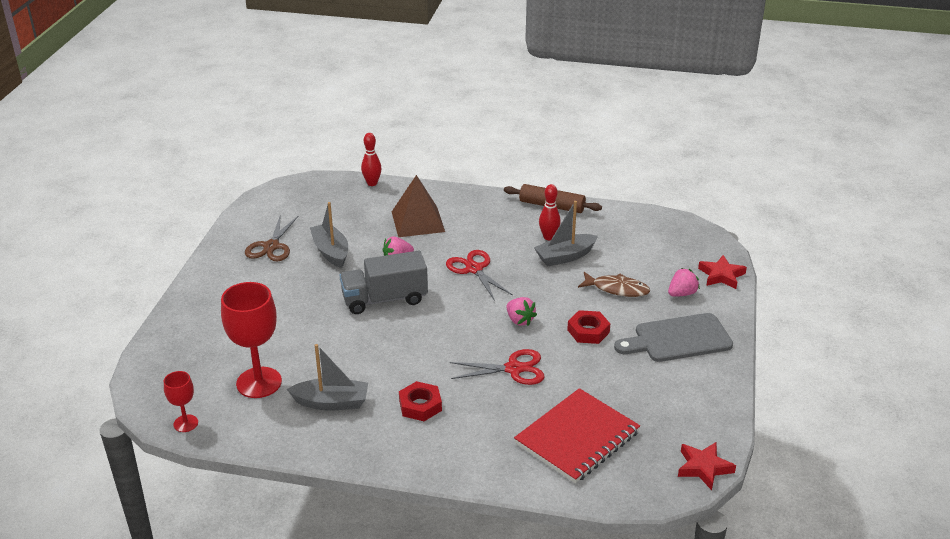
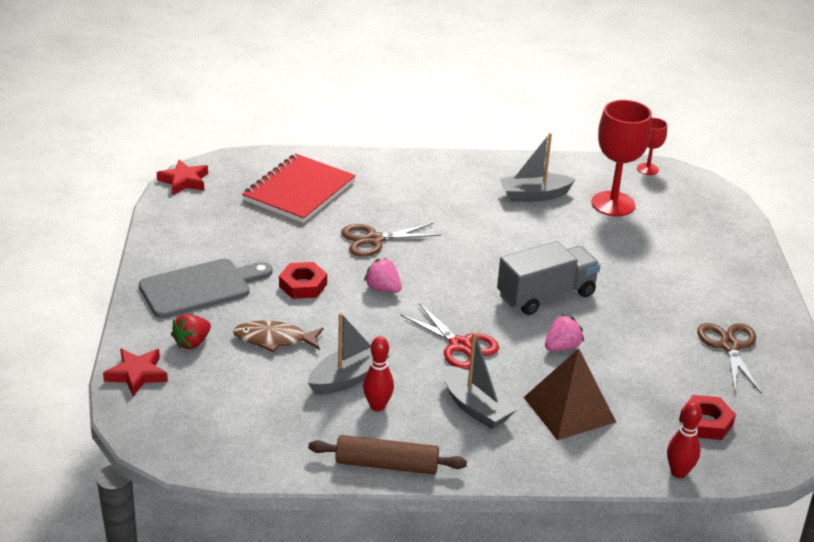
camera: 165 degrees right, 0 degrees up
grey boat [310,202,348,268] -> grey boat moved to [442,332,517,429]
red nut [399,381,442,421] -> red nut moved to [679,395,736,440]
red scissors [450,349,544,385] -> brown scissors [341,223,441,257]
pink strawberry [668,268,700,297] -> red strawberry [171,314,211,349]

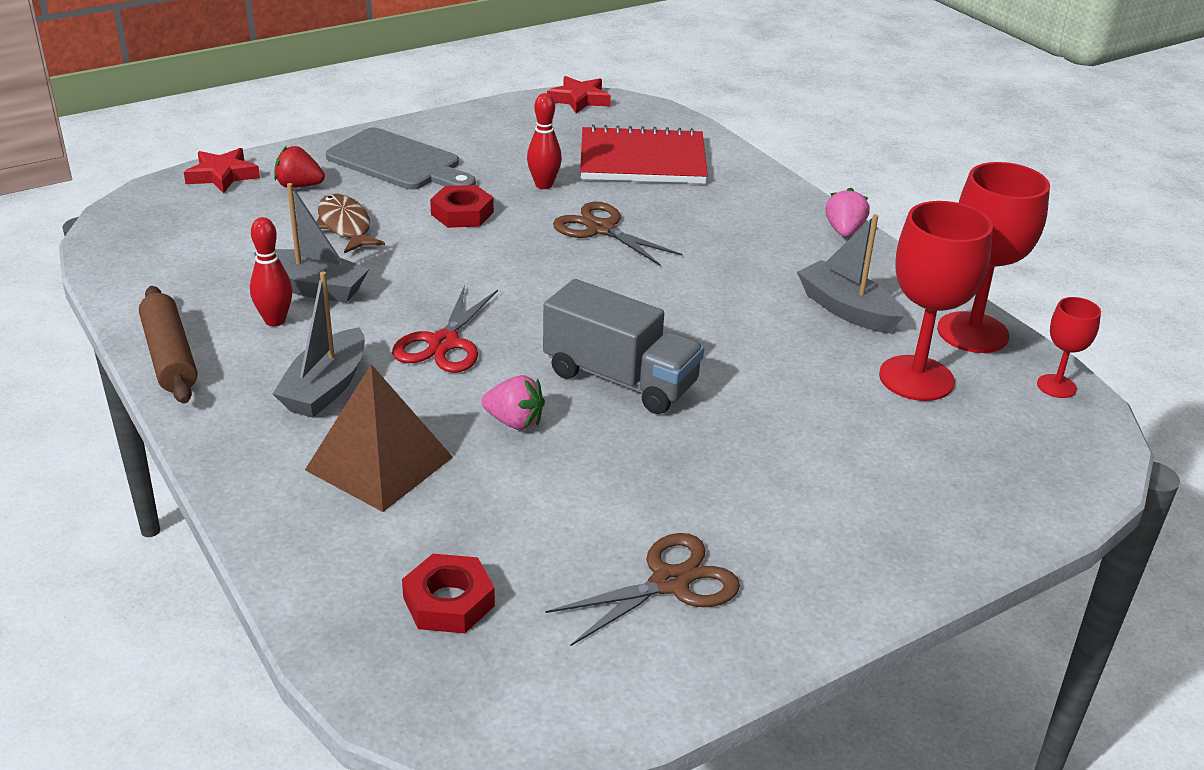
camera: 60 degrees right, 0 degrees up
pink strawberry [364,258,402,293] -> pink strawberry moved to [826,188,870,237]
red bowling pin [667,402,702,478] -> red bowling pin moved to [527,93,562,189]
none -> red goblet [937,162,1050,353]

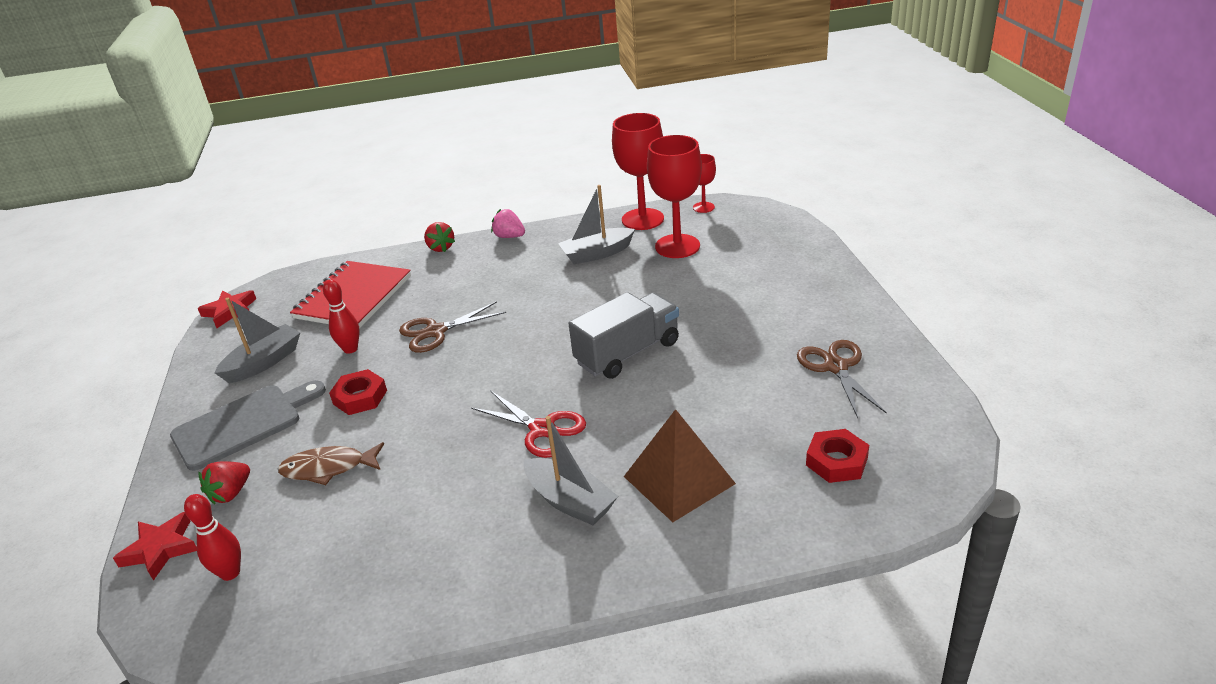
camera: 65 degrees left, 0 degrees up
brown rolling pin [139,286,197,404] -> none
red bowling pin [250,217,292,326] -> red bowling pin moved to [184,494,241,581]
grey boat [254,183,369,303] -> grey boat moved to [215,298,300,383]
pink strawberry [481,375,545,430] -> none
none -> red strawberry [424,222,455,252]

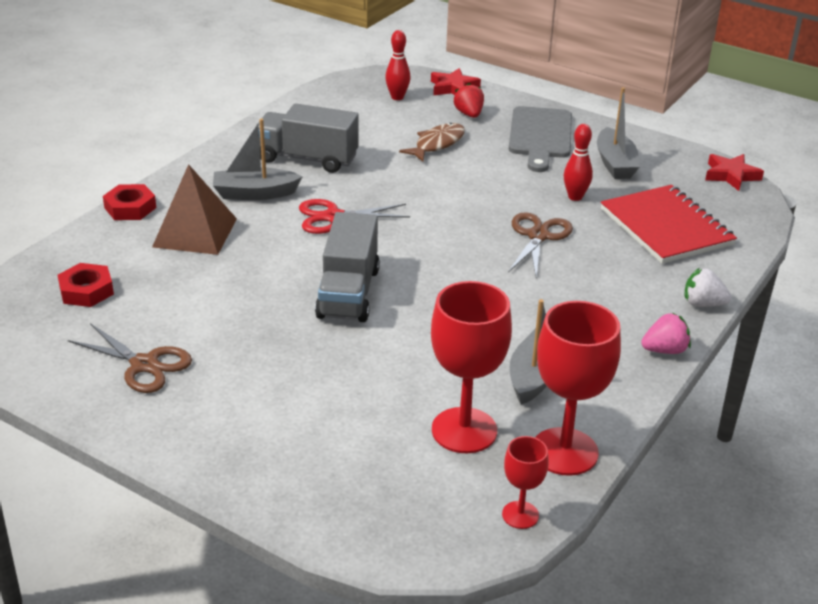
camera: 130 degrees right, 0 degrees up
red nut [329,369,387,415] -> red nut moved to [103,184,156,220]
red strawberry [424,222,455,252] -> white strawberry [684,268,731,307]
none -> grey truck [258,103,359,173]

